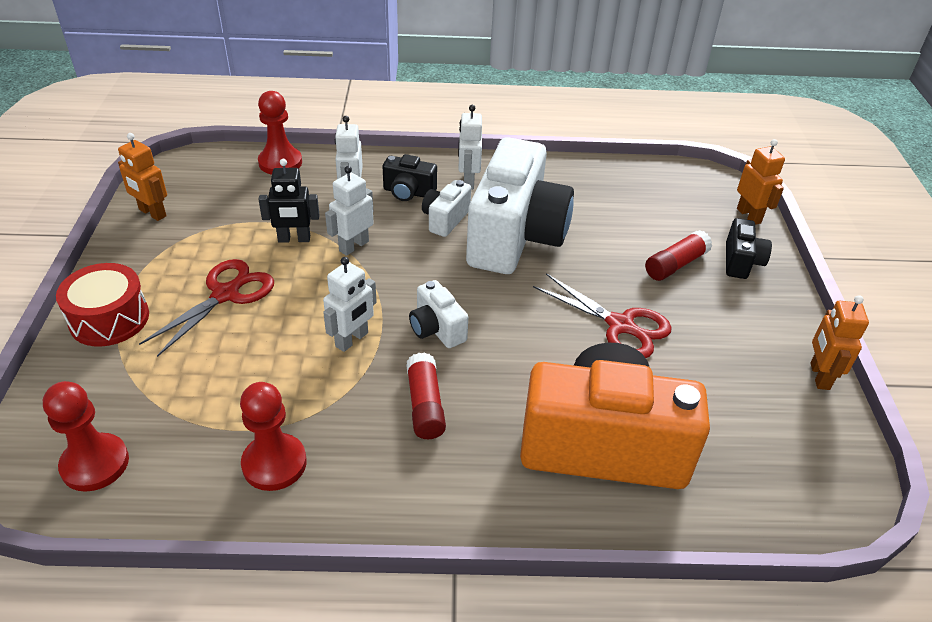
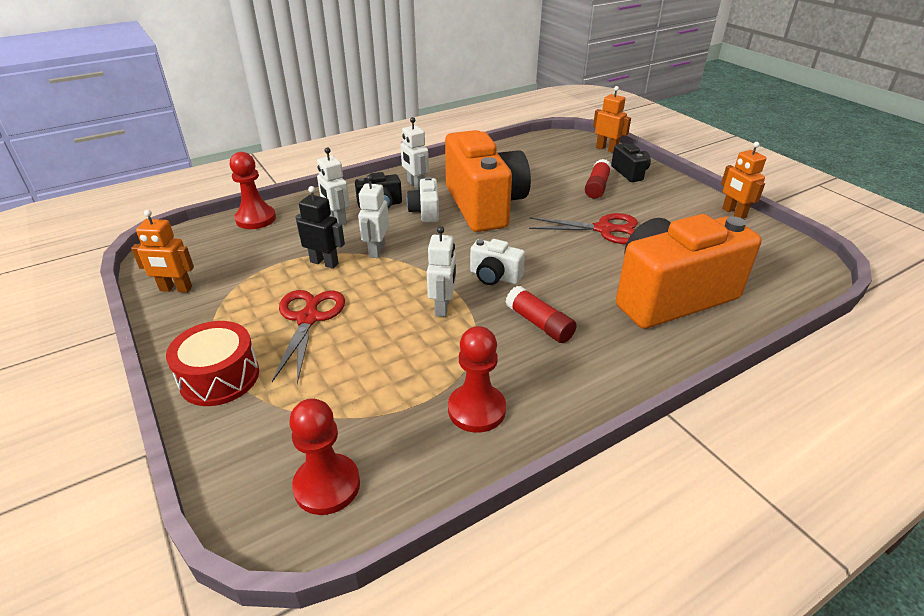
camera: 30 degrees left, 5 degrees down
black robot [258,159,319,243] -> black robot turned 120 degrees counterclockwise [296,186,345,269]
white camera [466,137,574,274] -> orange camera [445,130,531,232]

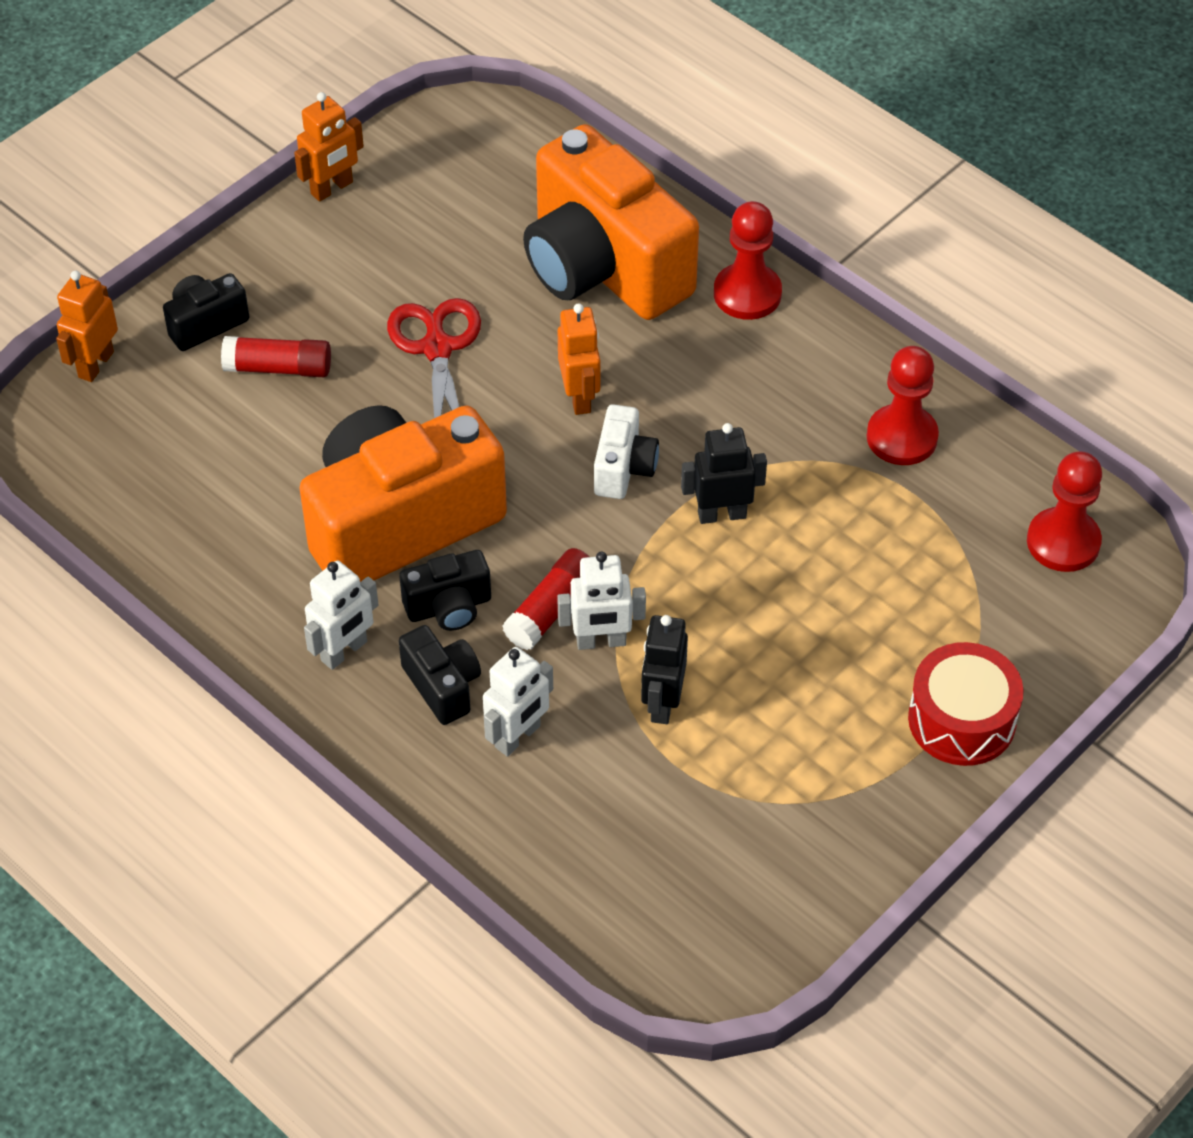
camera: 105 degrees left, 15 degrees up
orange robot [131,210,194,293] -> orange robot moved to [558,303,601,415]
red pawn [230,152,276,229] -> red pawn moved to [714,201,782,320]
red scissors [272,290,345,384] -> none
white camera [407,177,439,223] -> black camera [399,550,491,631]
white robot [427,226,456,317] -> black robot [681,423,767,524]
red glue stick [505,286,577,343] -> red glue stick moved to [502,548,590,650]

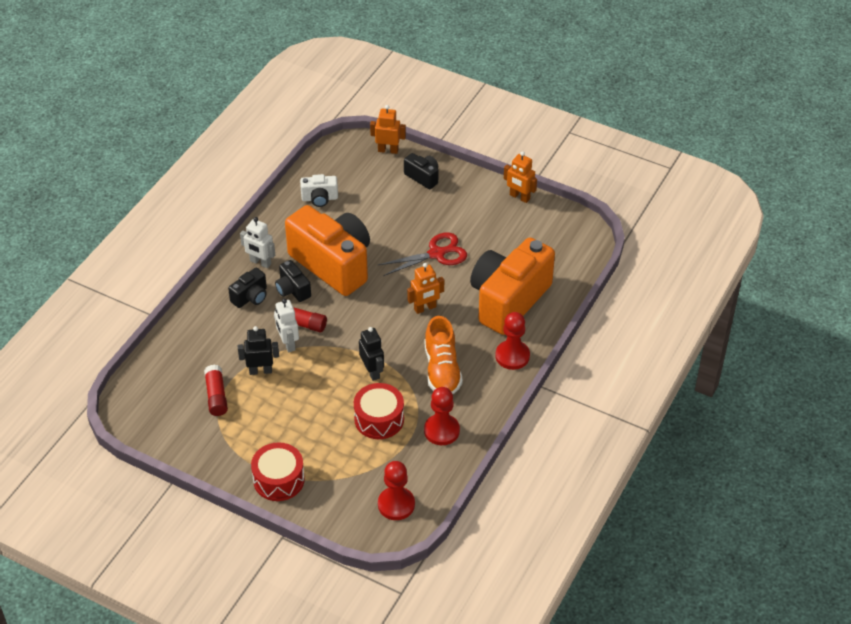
camera: 75 degrees right, 5 degrees down
red glue stick [221,336,331,377] -> red glue stick moved to [204,365,228,416]
white robot [483,647,553,757] -> none
white camera [594,404,659,499] -> white camera moved to [300,174,338,207]
none -> red drum [354,383,404,439]
none -> orange shoe [424,316,463,394]

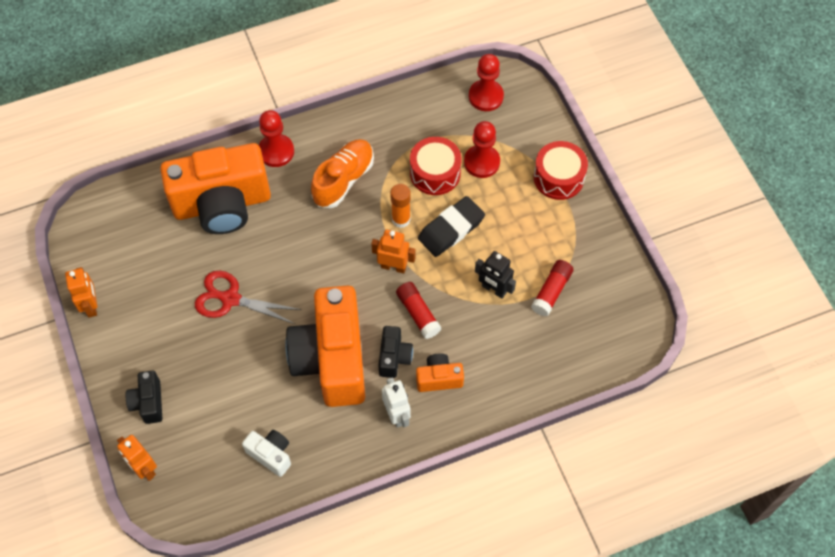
camera: 140 degrees left, 15 degrees up
black camera [228,268,267,308] -> orange camera [416,353,464,392]
white robot [275,299,299,352] -> none
black robot [359,327,384,381] -> orange glue stick [390,184,411,228]
orange robot [407,263,444,314] -> orange robot moved to [371,230,416,274]
red pawn [424,387,460,445] -> red pawn moved to [464,121,500,178]
none -> black eraser [418,196,485,257]

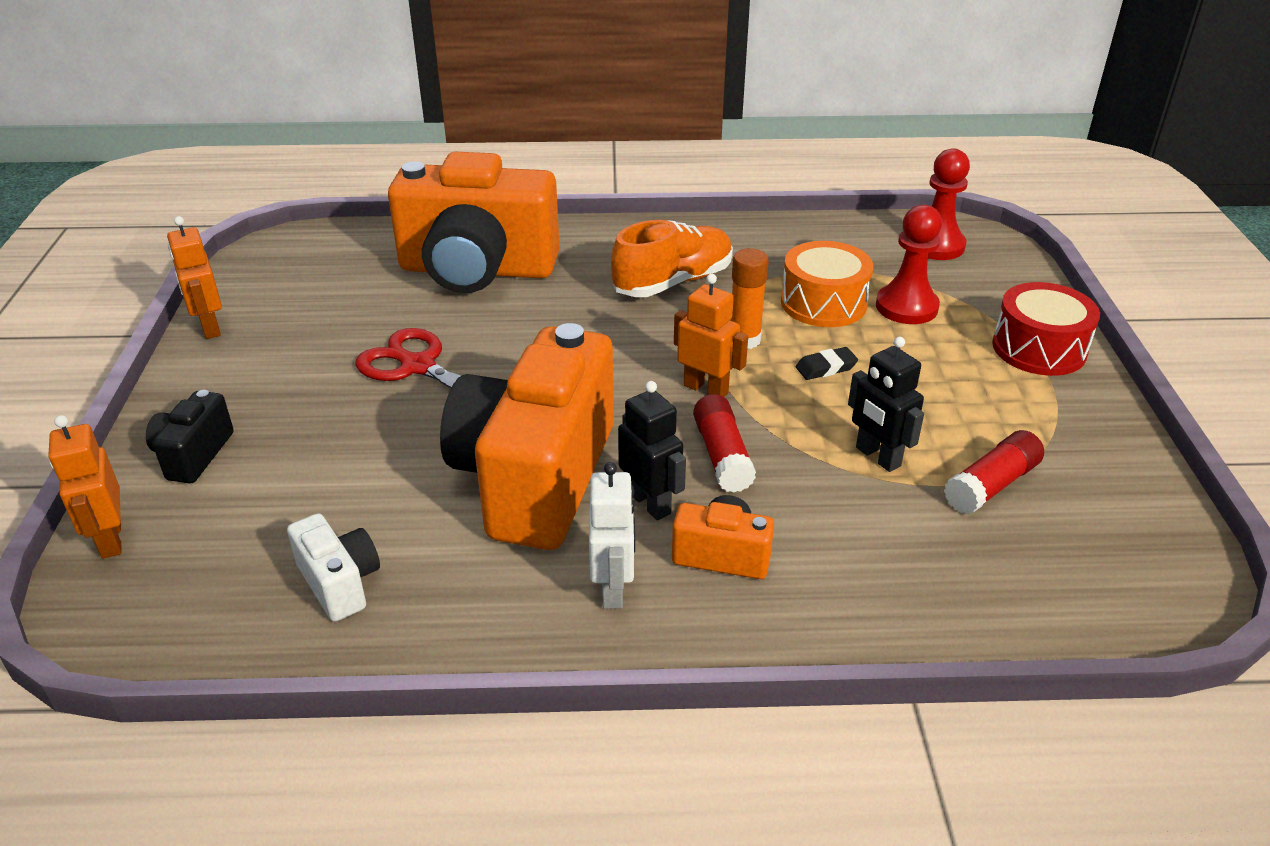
camera: 20 degrees right, 25 degrees down
orange robot [65,267,97,317] -> orange robot turned 150 degrees clockwise [167,216,222,339]
red pawn [259,110,294,167] -> none
black camera [378,326,413,378] -> black robot [618,381,686,520]
red drum [410,137,462,195] -> orange drum [781,241,873,327]
black eraser [418,196,485,257] -> black eraser [795,347,858,380], size x0.49

